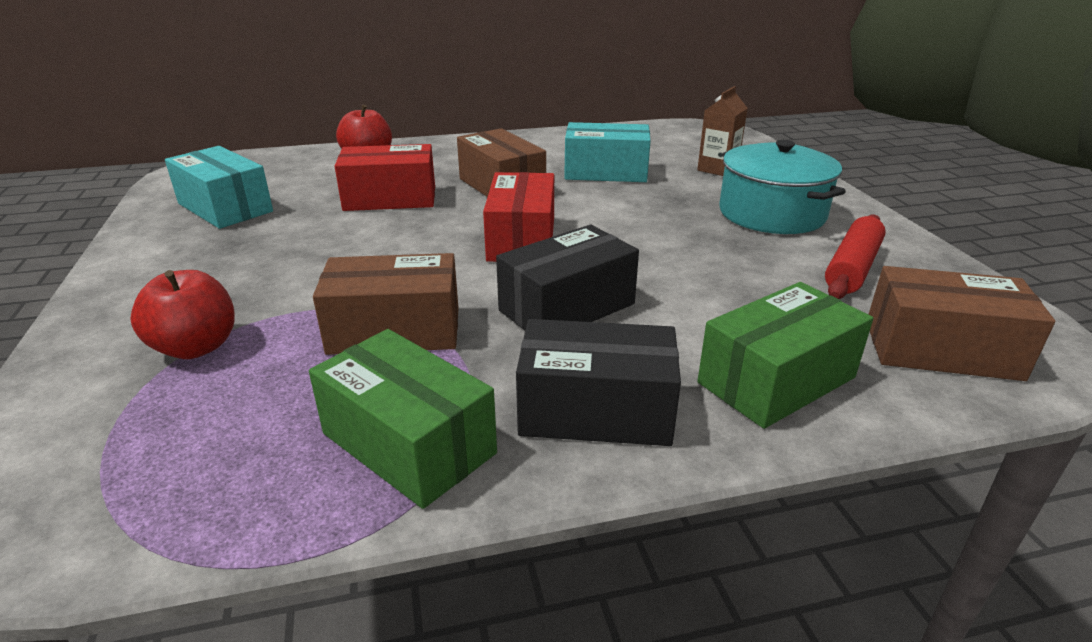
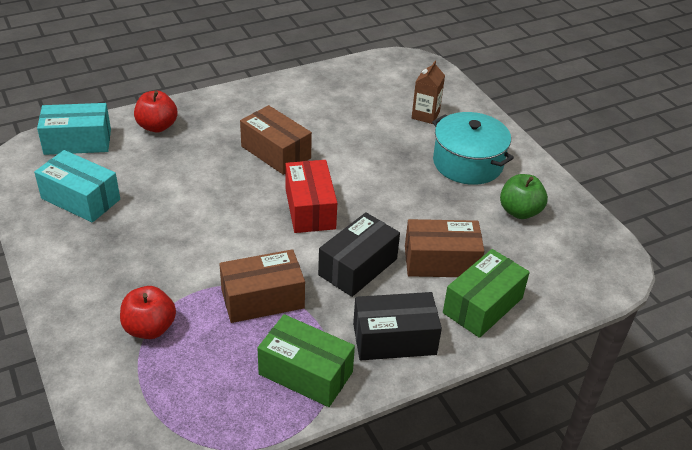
camera: 15 degrees left, 10 degrees up
red box [335,144,435,211] -> none
turquoise box [564,122,651,182] -> turquoise box moved to [37,103,111,155]
red rolling pin [825,215,886,299] -> green apple [500,174,548,219]
brown box [868,266,1055,381] -> brown box moved to [405,219,484,277]

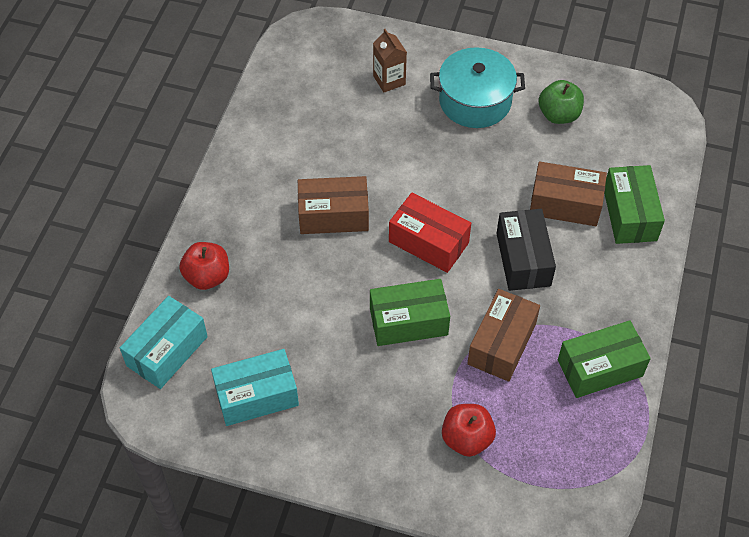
camera: 45 degrees left, 15 degrees up
black box [353,292,442,360] -> none
brown box [405,219,484,277] -> brown box turned 60 degrees clockwise [530,161,607,226]
none -> green box [370,279,450,346]

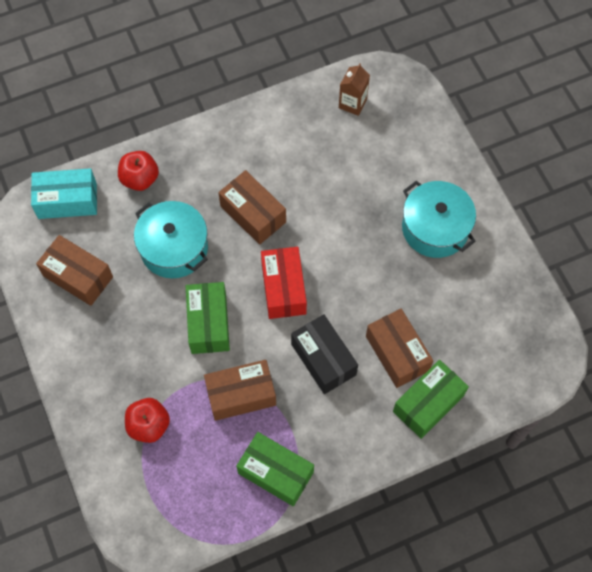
camera: 50 degrees right, 10 degrees up
turquoise box [211,349,299,426] -> brown box [36,235,113,306]
green box [370,279,450,346] -> green box turned 45 degrees clockwise [186,282,230,354]
brown carton [373,29,407,92] -> brown carton moved to [339,63,370,116]
black box [496,209,556,291] -> black box turned 75 degrees counterclockwise [291,314,358,394]
green apple [539,80,584,124] -> none
none -> turquoise pot [134,201,208,278]

